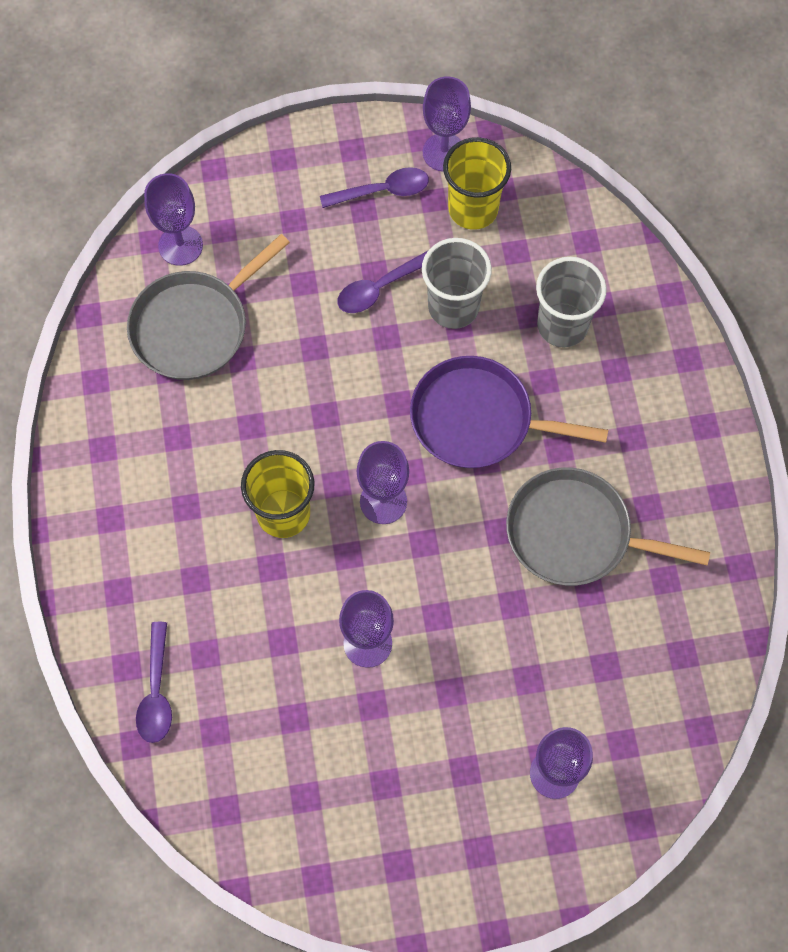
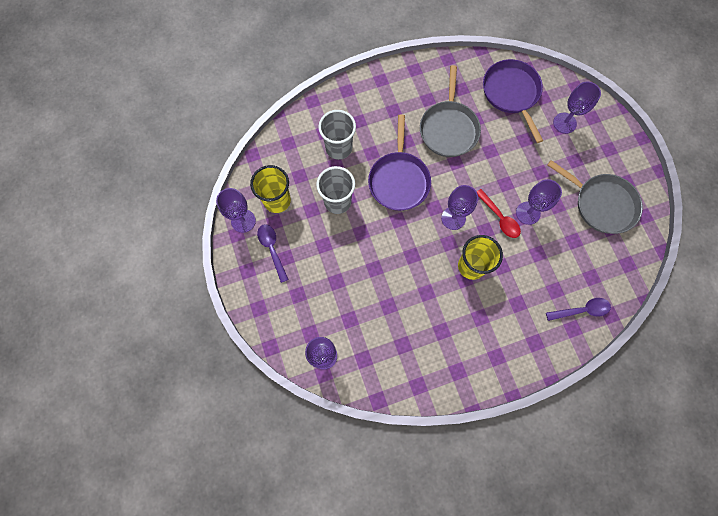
camera: 100 degrees left, 5 degrees up
grey pan [127,234,290,380] -> grey pan moved to [548,160,643,234]
purple spoon [337,251,428,313] -> none
none -> red spoon [477,189,521,238]
none -> purple pan [483,59,543,143]

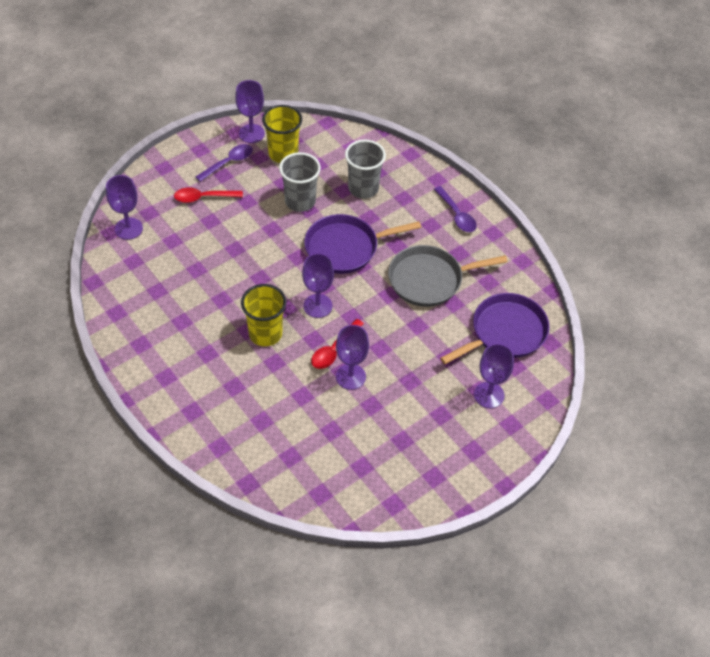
camera: 70 degrees right, 20 degrees down
purple spoon [546,298,611,321] -> purple spoon moved to [434,186,477,232]
grey pan [548,160,643,234] -> none
none -> red spoon [174,188,243,203]

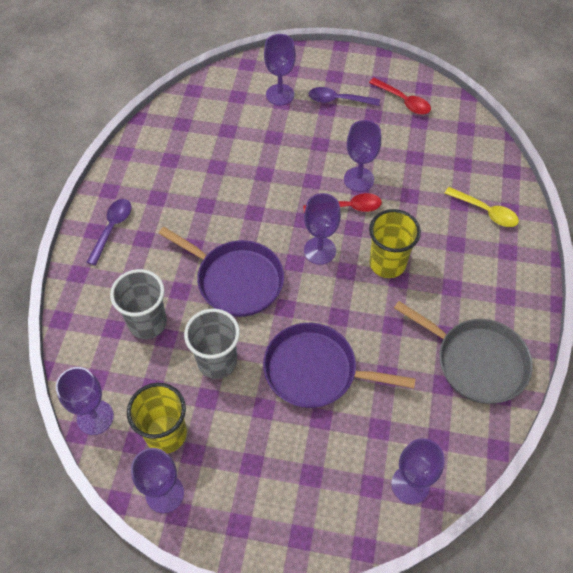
camera: 130 degrees left, 5 degrees up
red spoon [174,188,243,203] -> red spoon moved to [369,78,431,115]
purple spoon [196,144,253,182] -> purple spoon moved to [308,87,380,106]
grey pan [388,245,508,307] -> grey pan moved to [394,301,533,404]
purple pan [440,293,550,364] -> purple pan moved to [263,323,415,408]
none -> purple goblet [56,367,114,435]
none -> yellow spoon [445,187,519,227]

